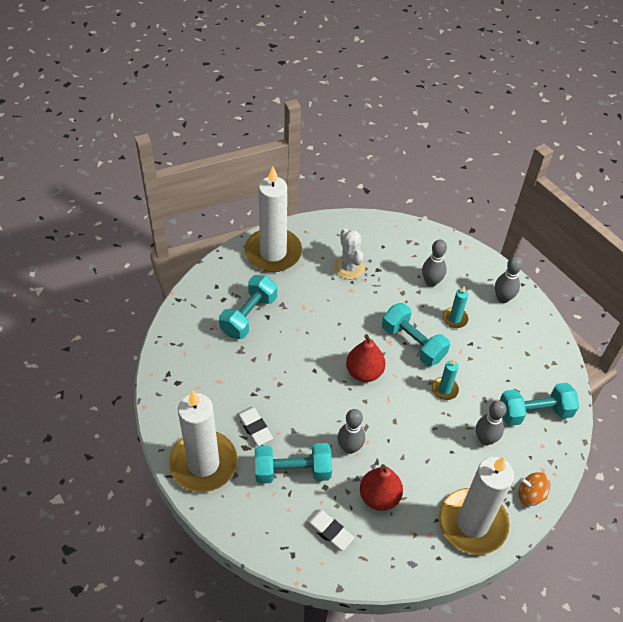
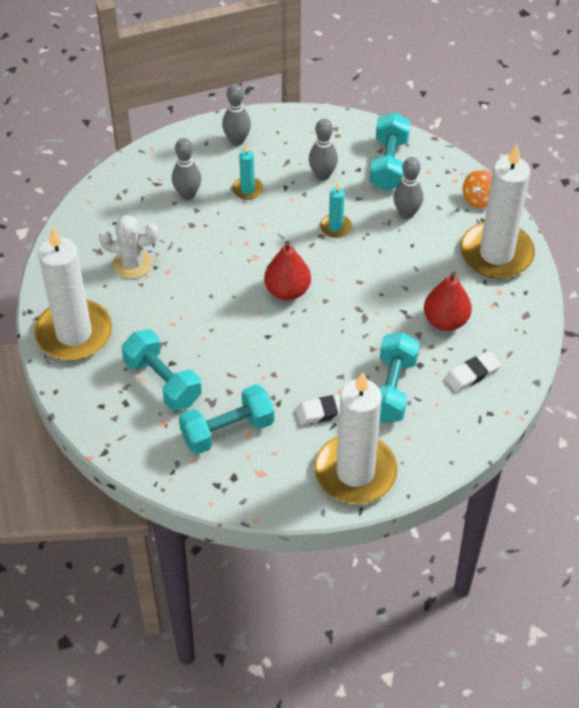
camera: 70 degrees left, 0 degrees up
grey bowling pin [338,409,365,454] -> grey bowling pin moved to [309,119,338,181]
turquoise dumbbell [382,303,450,366] -> turquoise dumbbell moved to [179,384,274,454]

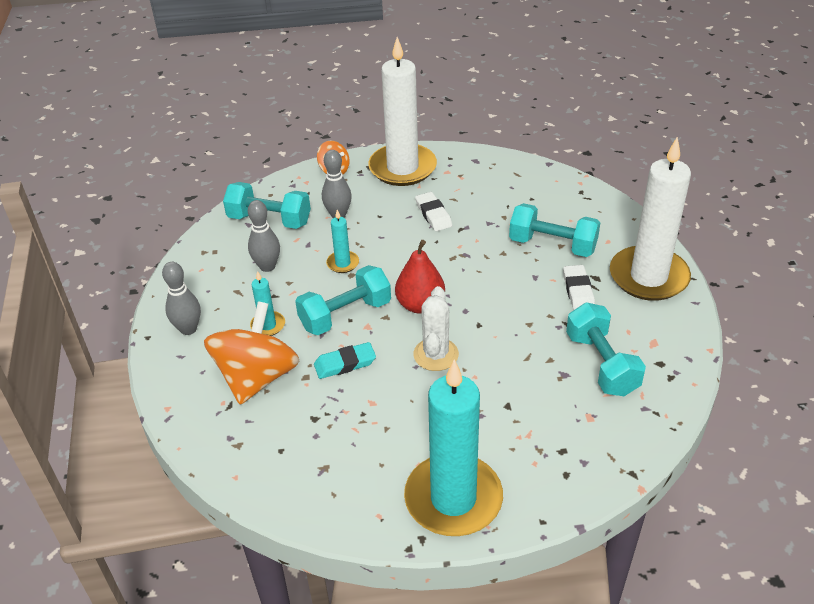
camera: 80 degrees left, 10 degrees down
white candle [34,226,112,361] -> turquoise candle [404,359,503,536]
white cactus [99,215,158,279] -> white cactus moved to [413,286,459,371]
turquoise dumbbell [122,329,202,411] -> turquoise dumbbell moved to [295,265,391,335]
grey bowling pin [172,138,201,200] -> orange spinning top [204,301,299,404]
red pear [424,271,472,331] -> none
white eraser [445,351,501,392] -> white eraser moved to [415,192,452,231]
none -> turquoise eraser [314,342,376,379]

